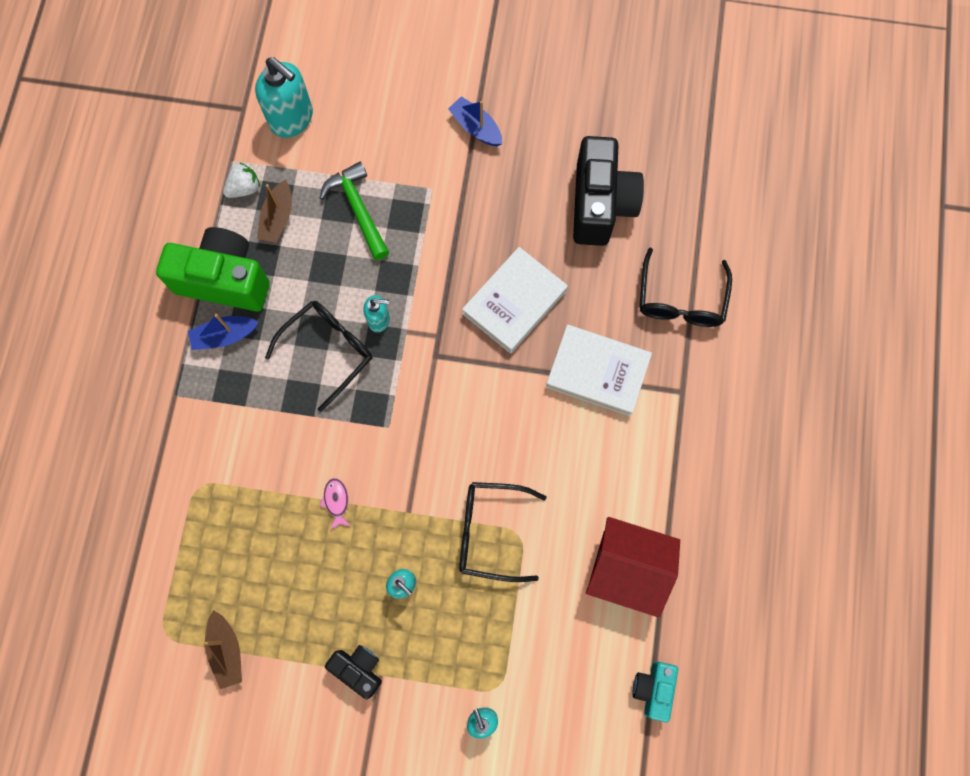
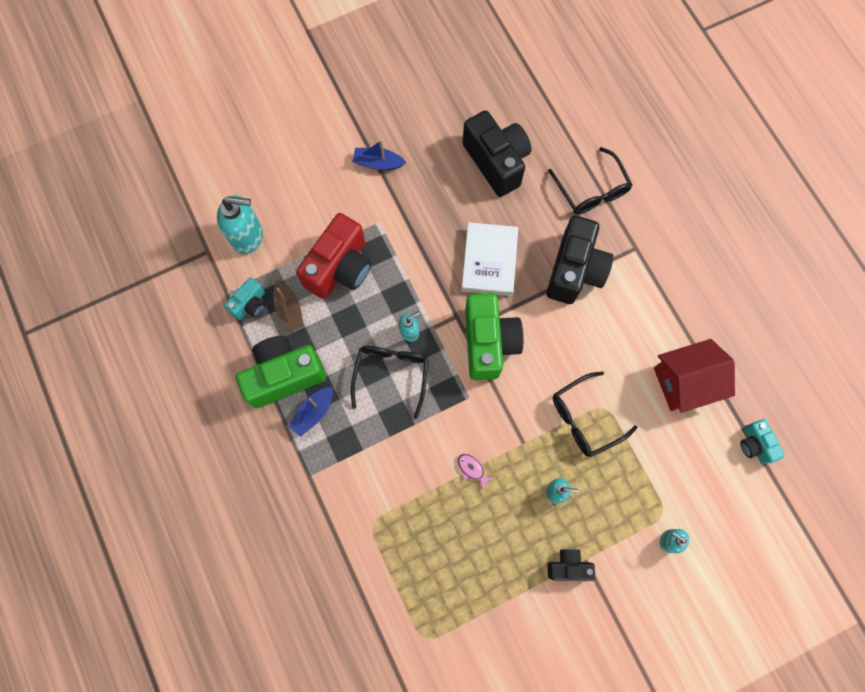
camera: 35 degrees left, 0 degrees up
brown boat [205,610,242,689] -> none
white strawberry [223,162,260,198] -> turquoise camera [224,277,265,320]
green hammer [320,162,389,260] -> red camera [296,213,372,299]
white book [546,325,652,416] -> black camera [546,216,613,304]
none -> green camera [465,293,524,380]

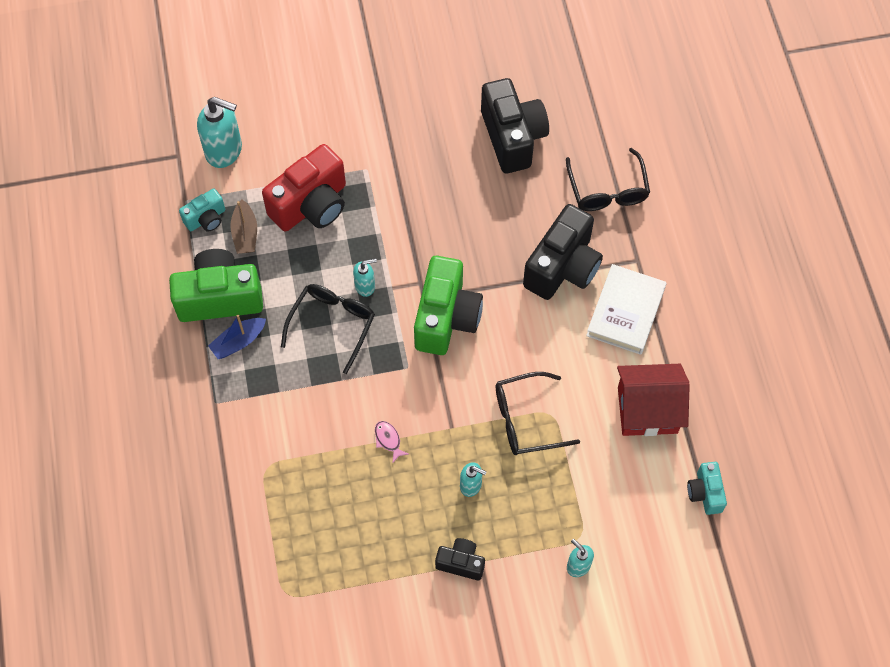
camera: 15 degrees right, 10 degrees down
blue boat [352,140,406,170] -> none
white book [461,222,518,296] -> white book moved to [586,264,667,355]

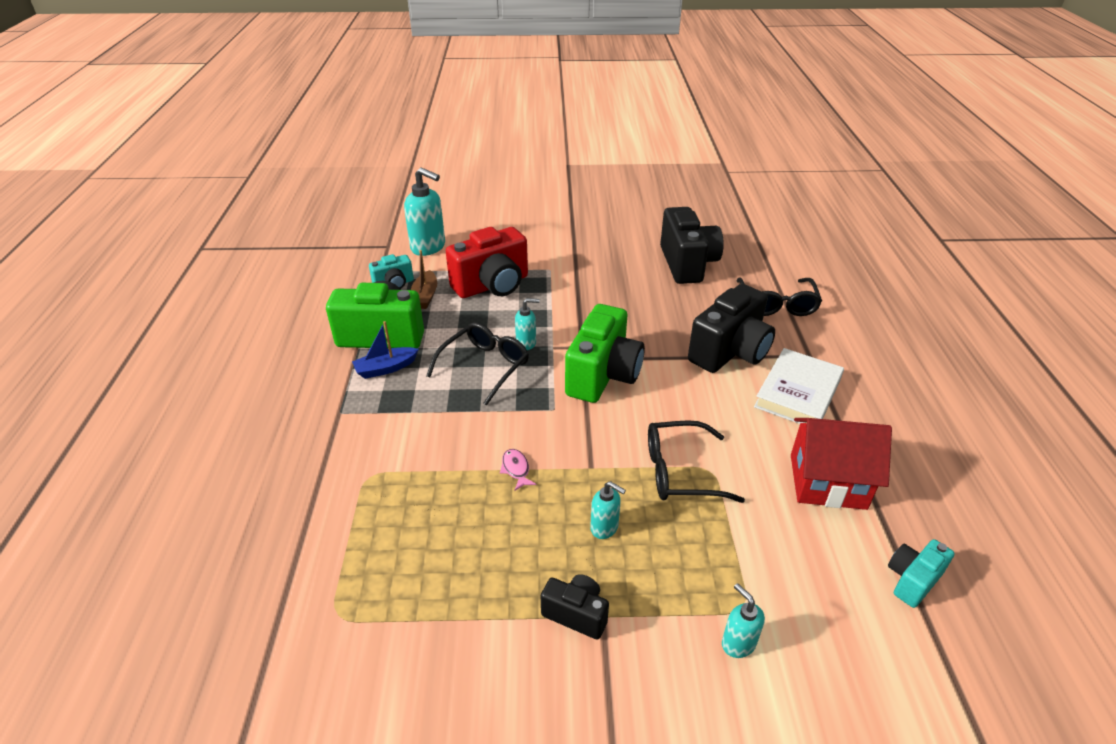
camera: 10 degrees right, 25 degrees down
turquoise camera [687,462,727,515] -> turquoise camera turned 45 degrees clockwise [888,539,955,608]

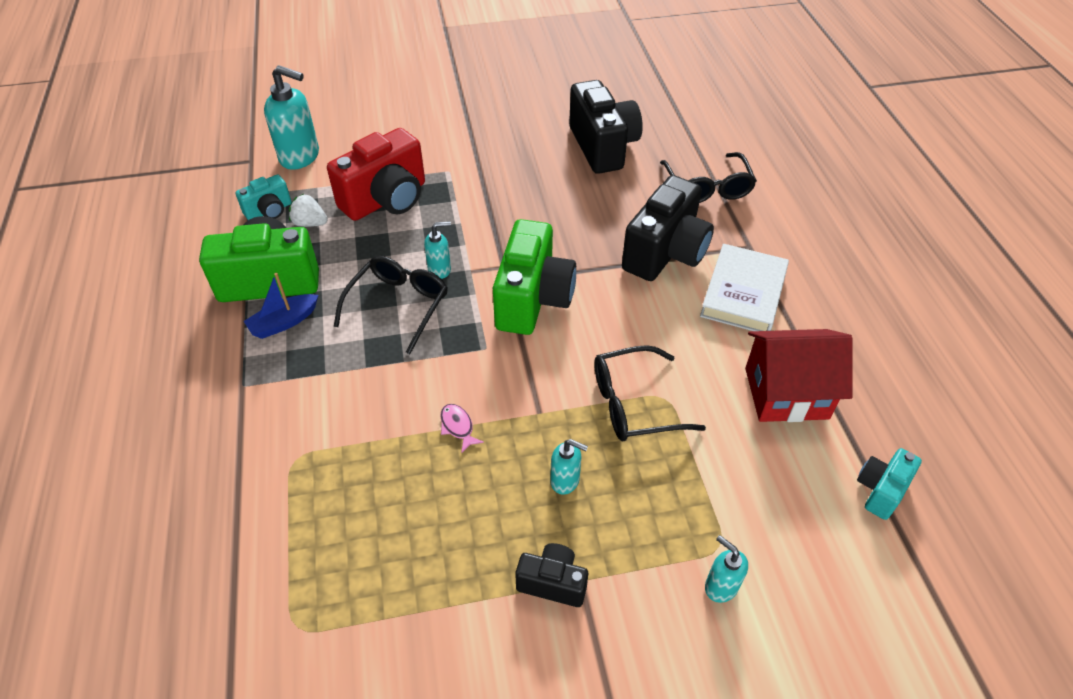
camera: 10 degrees left, 10 degrees up
brown boat [411,250,437,309] -> white strawberry [289,194,328,227]

